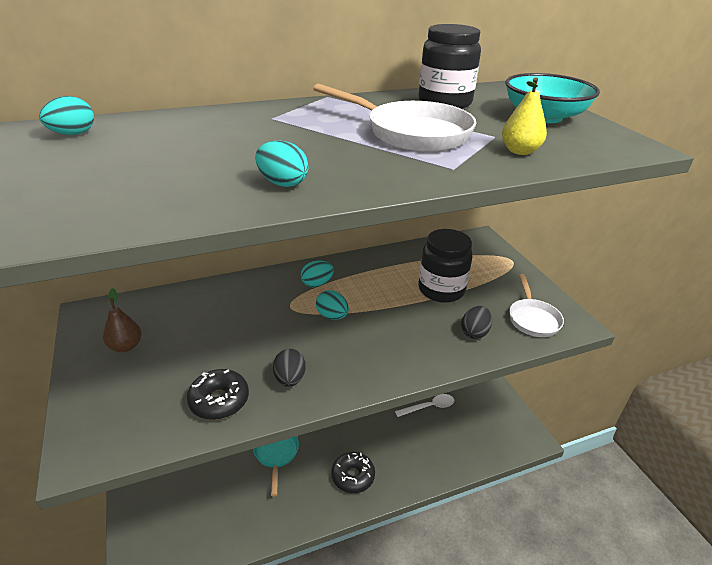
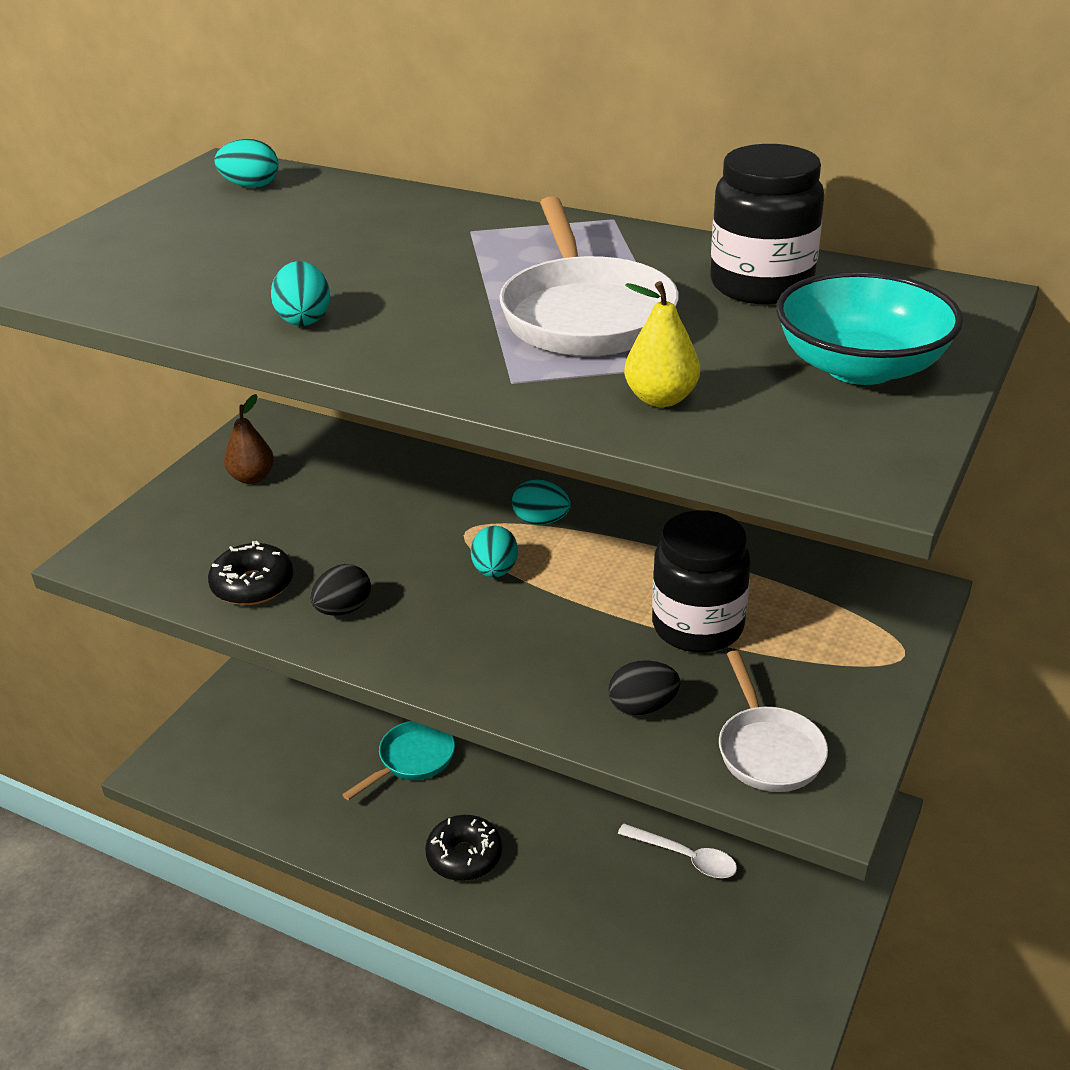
camera: 50 degrees right, 0 degrees up
white pan [509,274,564,337] -> white pan turned 60 degrees counterclockwise [719,651,828,792]

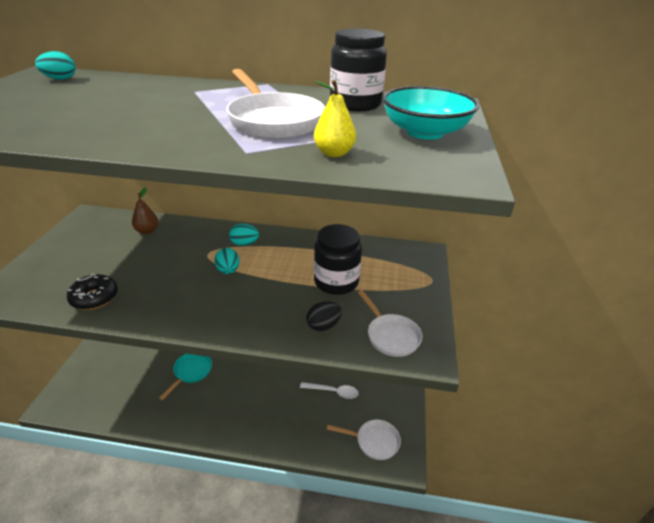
camera: 20 degrees left, 0 degrees up
brown pear [224,394,274,484] -> brown pear moved to [132,187,158,234]
turquoise egg [271,261,330,326] -> none
black egg [310,564,371,616] -> none
black donut [425,815,502,881] -> none
none -> white pan [327,419,401,460]

